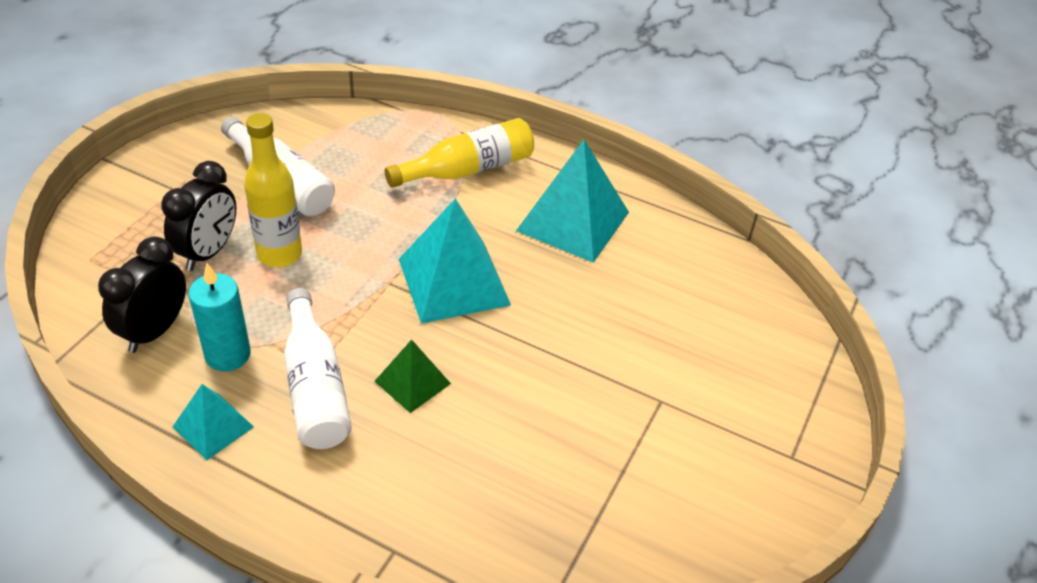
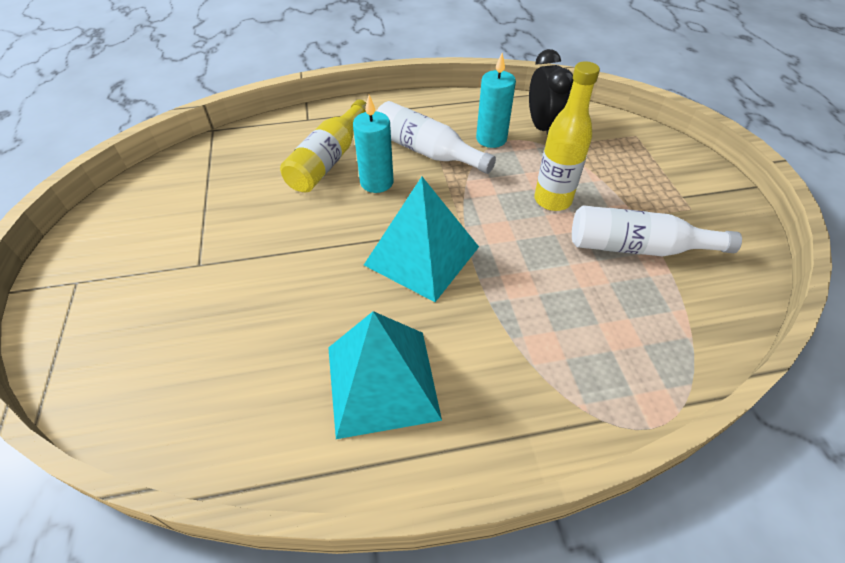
camera: 145 degrees right, 5 degrees up
black clock [161,161,236,271] -> none
turquoise pyramid [173,384,254,461] -> none
green pyramid [374,339,451,413] -> turquoise candle [353,95,394,193]
yellow bottle [385,118,534,188] -> yellow bottle moved to [280,100,366,193]

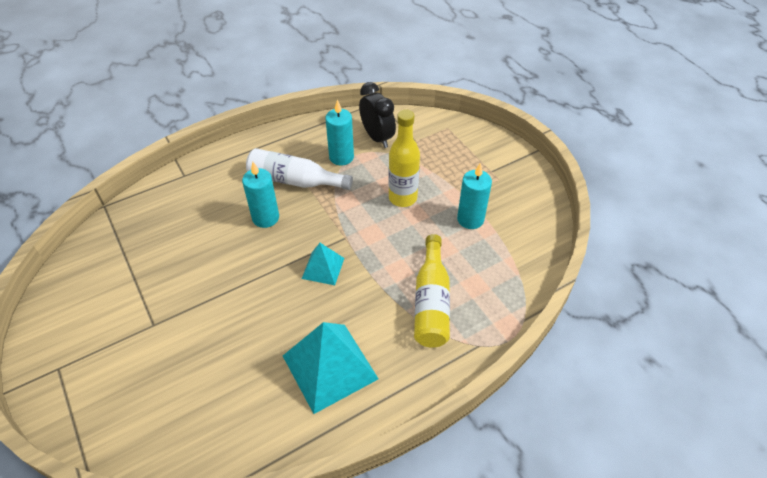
camera: 20 degrees left, 0 degrees up
yellow bottle [280,100,366,193] -> yellow bottle moved to [414,234,450,348]
turquoise pyramid [364,177,479,302] -> turquoise pyramid [302,243,344,285], size x0.54
white bottle [572,205,742,256] -> turquoise candle [457,163,492,229]

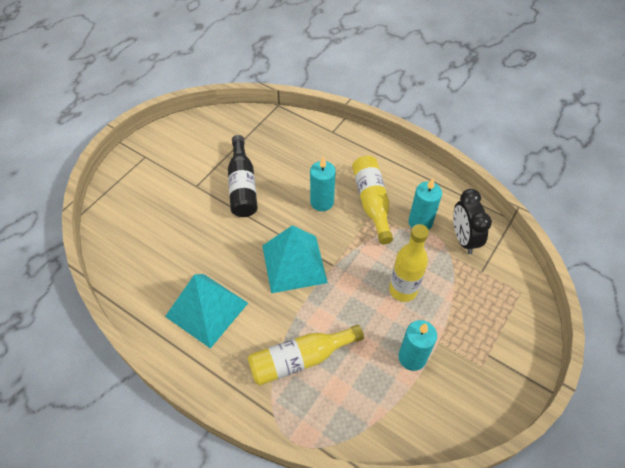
camera: 65 degrees right, 5 degrees up
white bottle [246,148,353,190] -> yellow bottle [352,156,393,245]
turquoise pyramid [302,243,344,285] -> turquoise pyramid [262,225,328,293], size x1.85
black clock [359,82,396,148] -> black clock turned 135 degrees clockwise [453,189,492,254]
none -> black bottle [228,135,258,217]

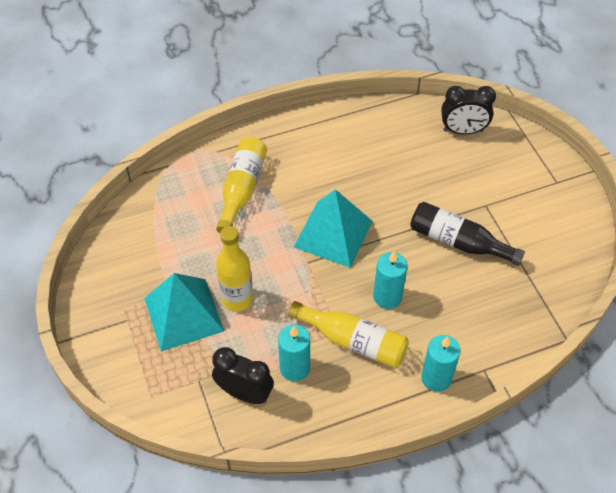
camera: 125 degrees right, 0 degrees up
turquoise pyramid [165,274,248,348] -> turquoise pyramid moved to [144,273,224,352]
turquoise candle [398,320,437,371] -> turquoise candle moved to [421,335,461,392]
none -> black clock [441,86,496,134]

